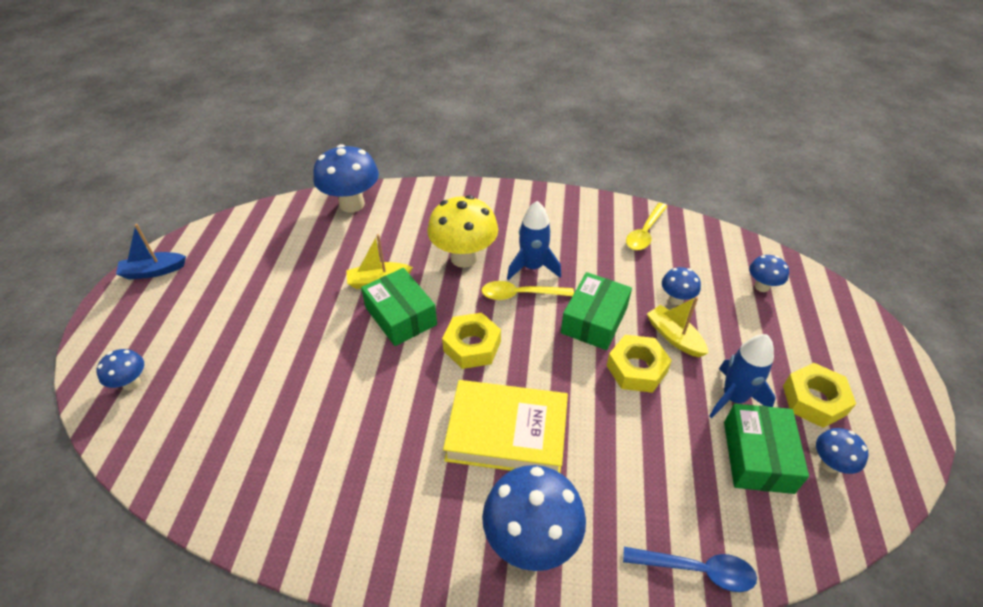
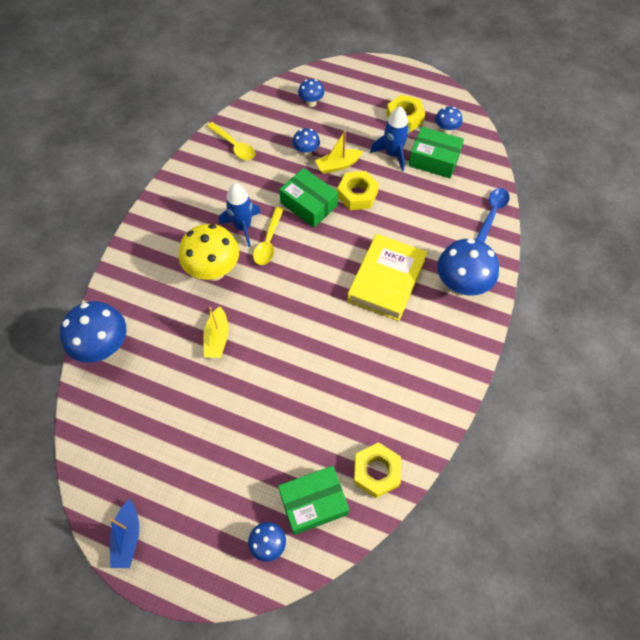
camera: 75 degrees left, 15 degrees up
green box [361,268,437,346] -> green box moved to [278,466,349,535]
yellow nut [442,313,501,369] -> yellow nut moved to [354,442,401,498]

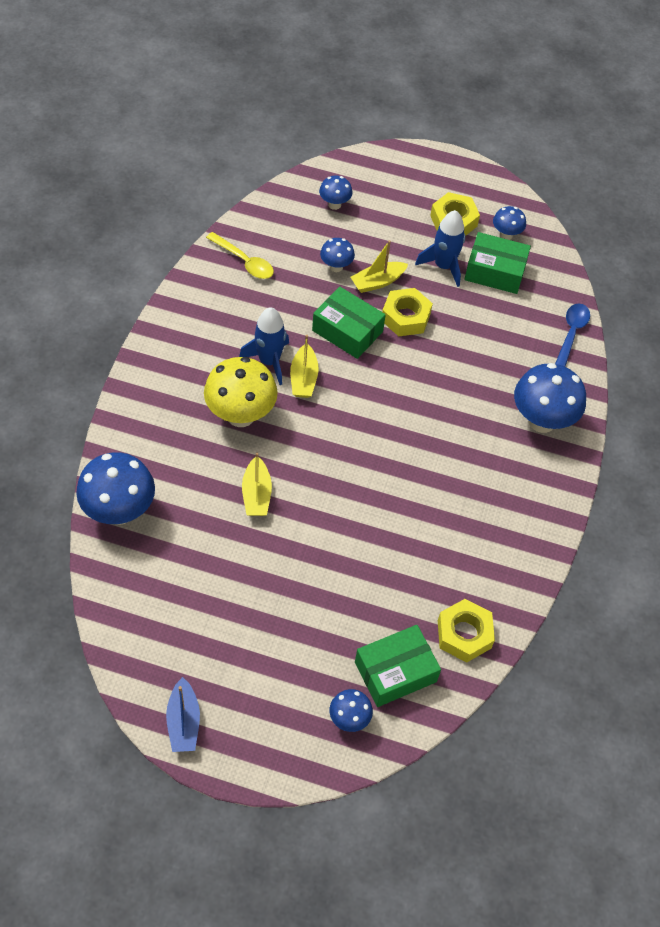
camera: 10 degrees left, 5 degrees down
yellow spoon [253,207,284,265] -> yellow boat [290,335,319,398]
yellow book [347,234,427,321] -> none

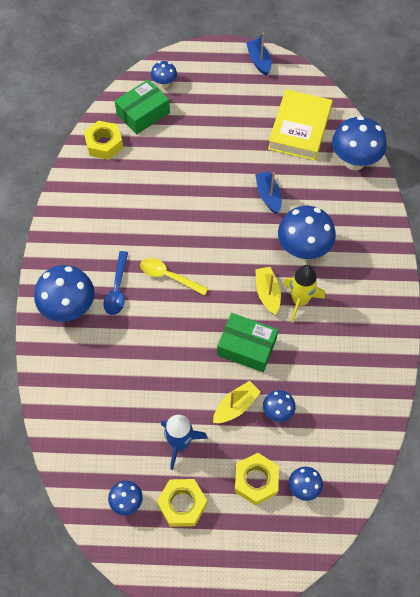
camera: 170 degrees right, 5 degrees up
yellow mushroom [204,357,278,427] -> blue mushroom [278,206,336,260]
yellow spoon [206,232,274,279] -> yellow spoon moved to [140,258,208,296]
blue rocket [239,307,289,385] -> yellow rocket [283,265,325,323]
yellow boat [242,453,272,516] -> blue boat [255,171,282,214]
yellow nut [382,288,433,336] -> yellow nut moved to [235,453,279,506]
green box [464,232,531,294] -> none
blue spoon [555,303,590,367] -> blue spoon moved to [104,251,128,315]
none -> yellow book [268,89,332,161]

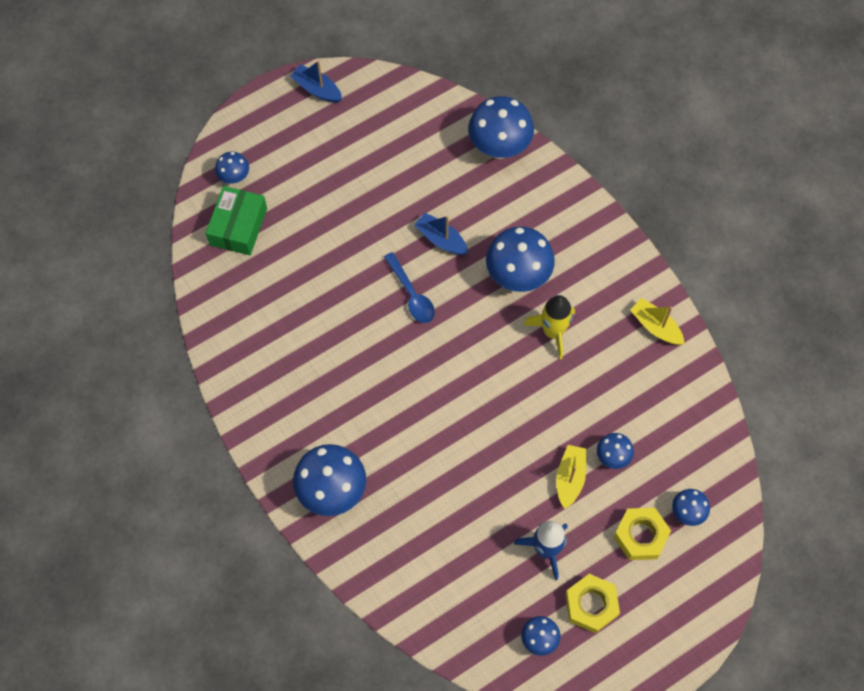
camera: 35 degrees left, 5 degrees up
yellow nut [84,121,123,160] -> none
blue spoon [104,251,128,315] -> blue spoon moved to [384,252,435,323]
yellow spoon [140,258,208,296] -> none
green box [217,313,278,372] -> none
yellow boat [255,267,281,315] -> yellow boat moved to [630,298,685,345]
yellow book [268,89,332,161] -> none

